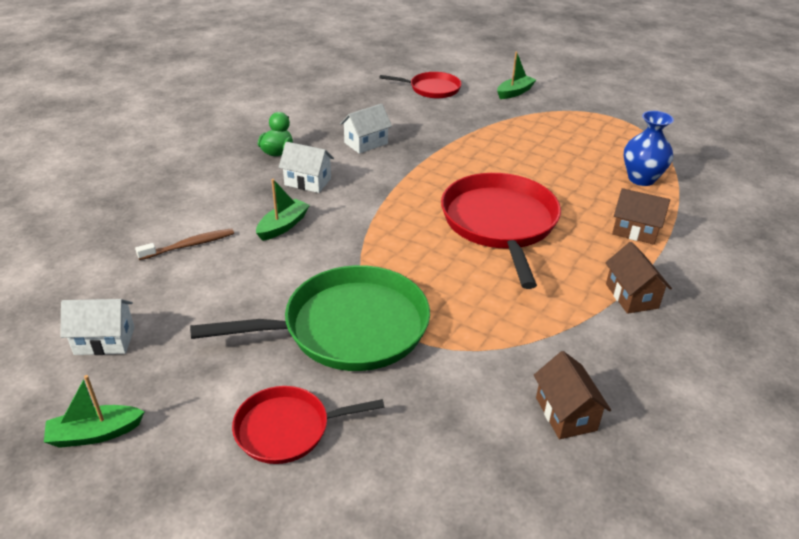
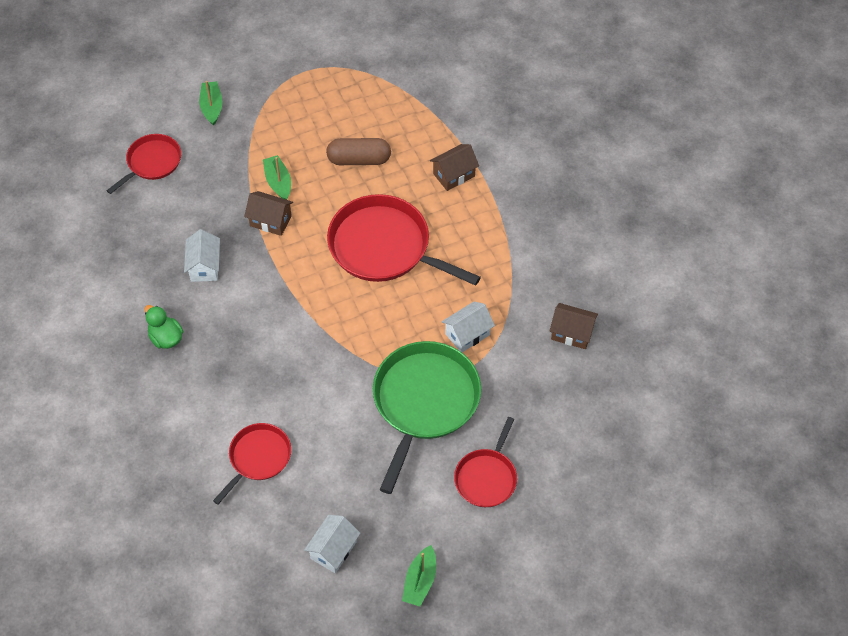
camera: 55 degrees left, 20 degrees up
brown toothbrush [135,228,234,260] -> red pan [213,423,291,504]
green boat [256,179,310,241] -> green boat moved to [263,155,291,200]
white house [279,142,334,193] -> white house moved to [442,301,495,352]
brown house [605,242,672,314] -> brown house moved to [244,191,293,236]
blue vase [623,111,674,186] -> none
none -> brown capsule [326,138,391,165]

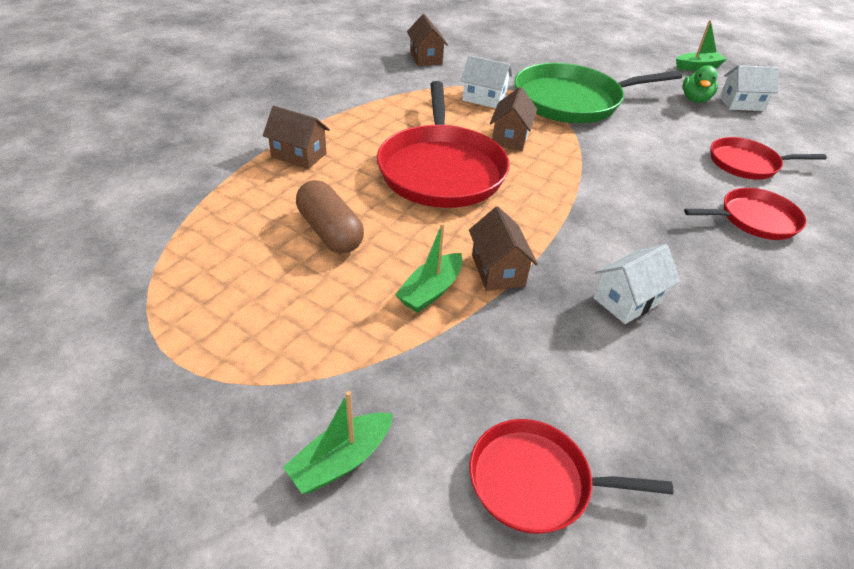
camera: 125 degrees left, 15 degrees down
green duck [144,305,183,349] -> green duck moved to [682,65,718,103]
red pan [454,417,517,507] -> red pan moved to [684,188,806,240]
none -> brown house [490,87,537,151]

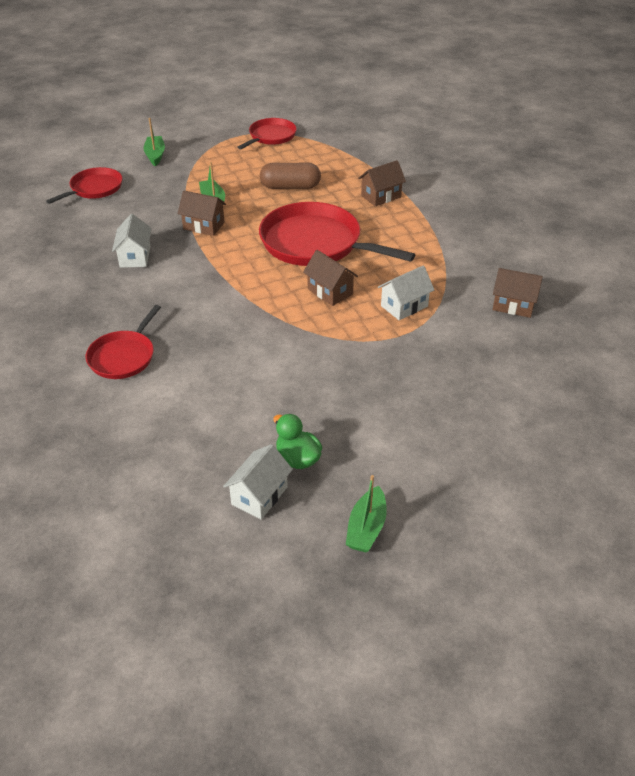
camera: 125 degrees right, 0 degrees up
green pan [514,63,682,123] -> none
red pan [710,137,827,180] -> red pan moved to [238,118,297,149]

